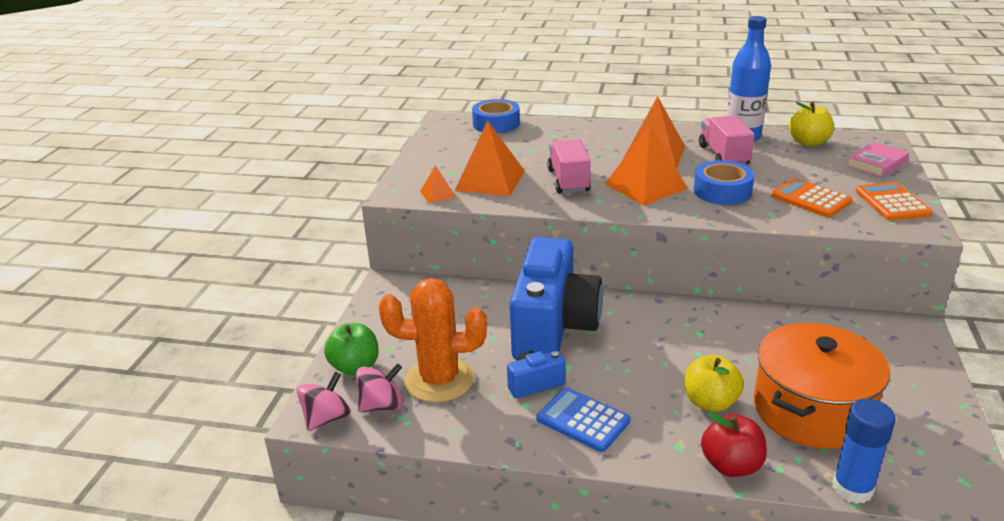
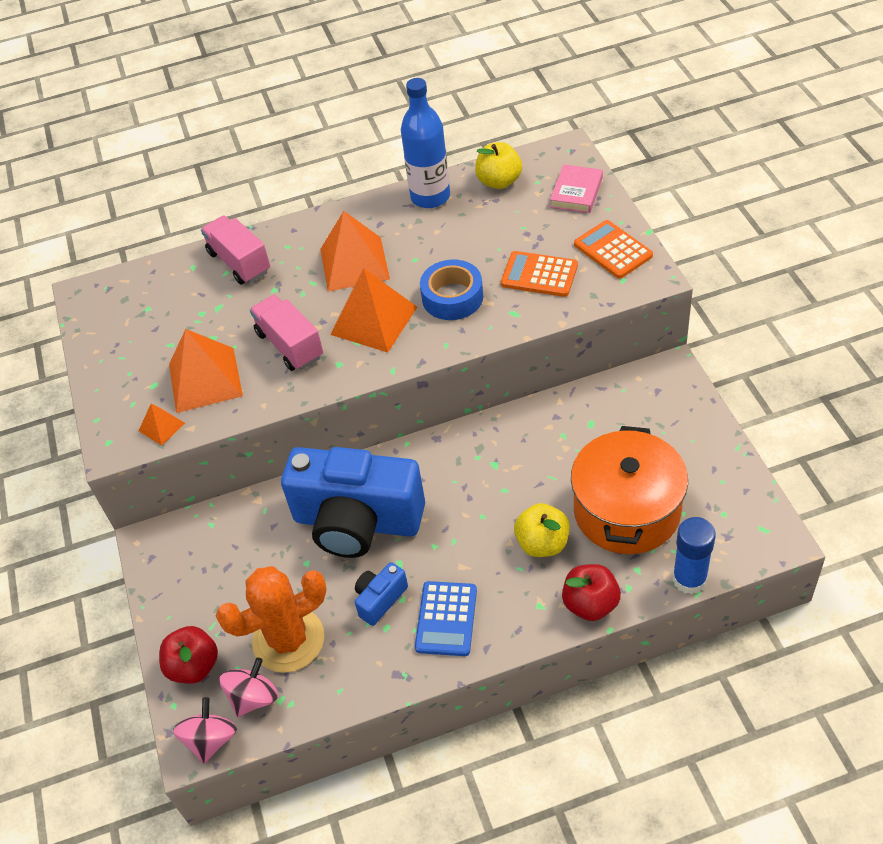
camera: 25 degrees left, 20 degrees up
green apple [324,323,379,375] -> red apple [159,626,218,684]
blue tape [472,99,520,133] -> none
blue camera [510,237,603,360] -> blue camera turned 120 degrees clockwise [281,447,425,558]
blue calculator [536,387,631,452] -> blue calculator turned 90 degrees counterclockwise [415,581,477,656]
pink truck [699,115,755,165] -> pink truck moved to [201,216,270,284]

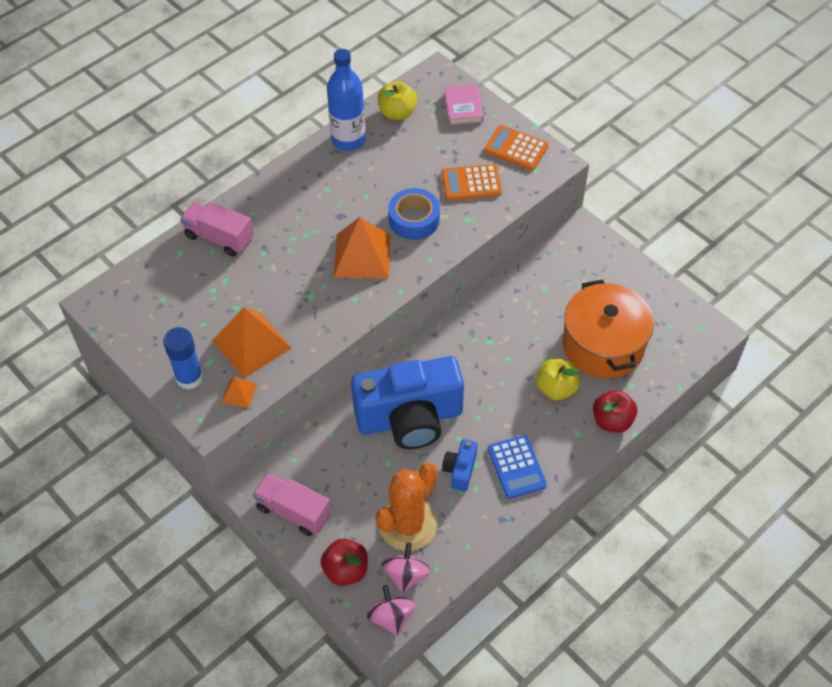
camera: 30 degrees left, 5 degrees up
pink truck [250,295,323,371] -> pink truck moved to [253,473,331,536]
orange pyramid [320,211,390,292] -> none
blue glue stick [672,517,716,594] -> blue glue stick moved to [163,327,203,390]

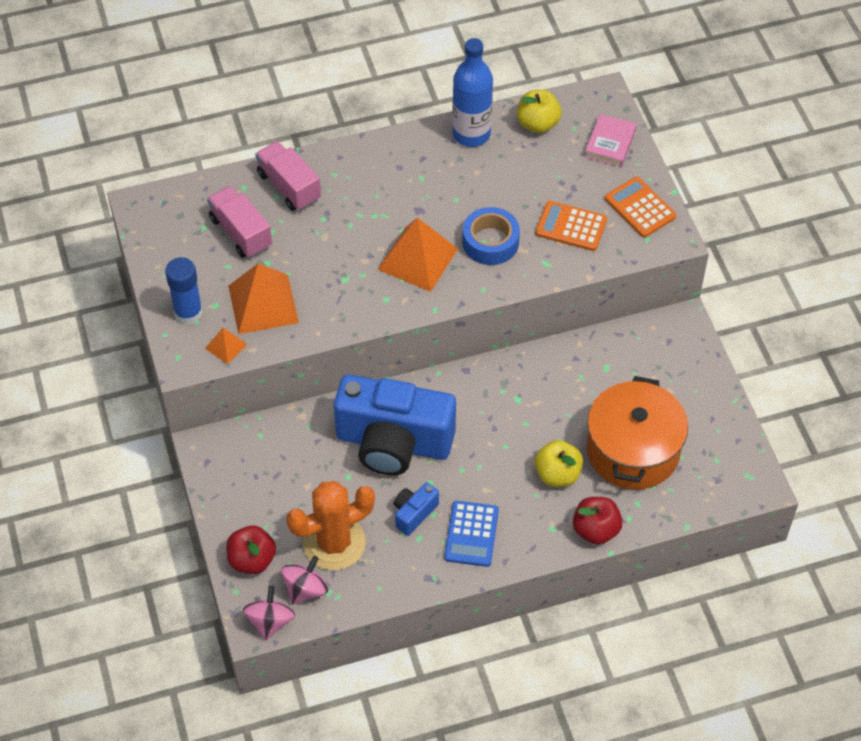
camera: 25 degrees right, 0 degrees up
pink truck [253,473,331,536] -> pink truck moved to [207,186,272,258]

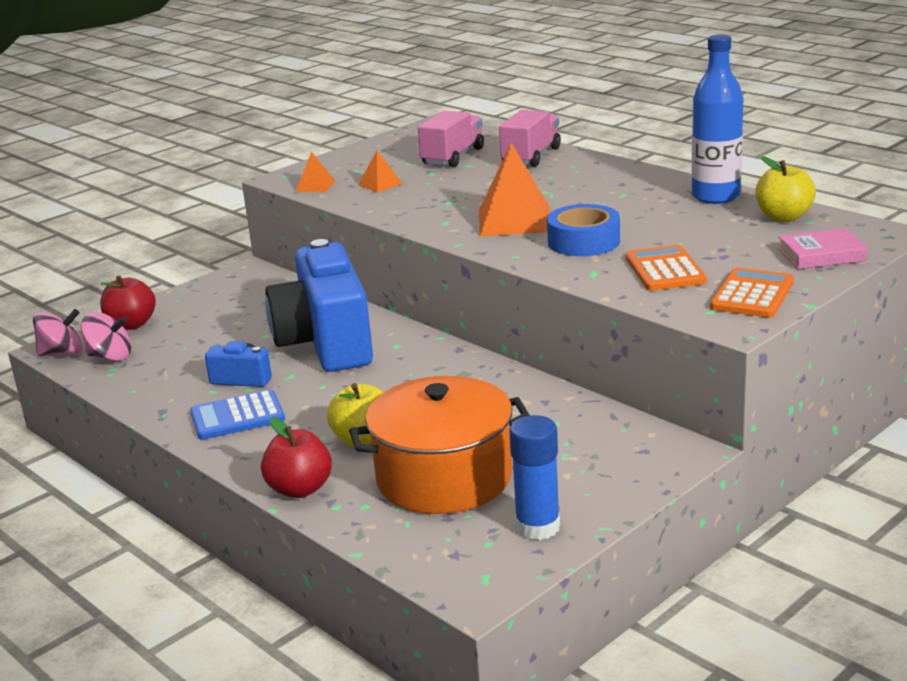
camera: 65 degrees right, 30 degrees down
blue glue stick [165,257,203,325] -> blue glue stick moved to [509,415,560,540]
orange pyramid [228,263,299,334] -> orange pyramid [358,150,403,192], size x0.49
orange cactus [286,481,375,570] -> none

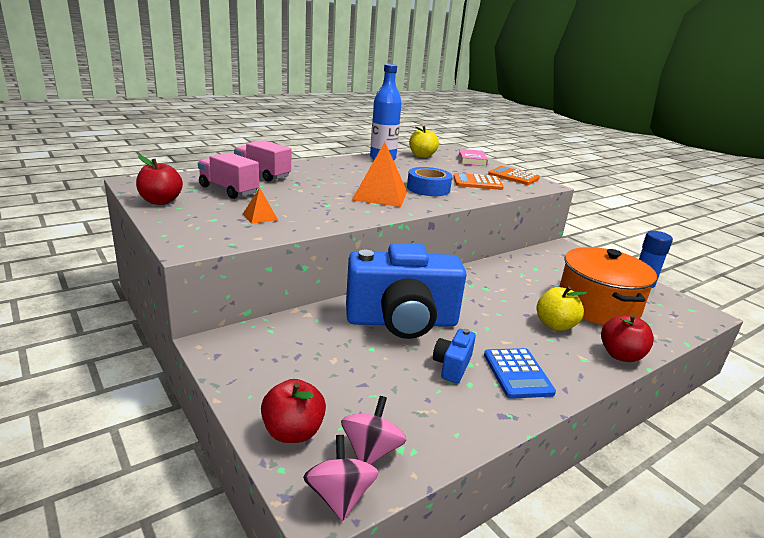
camera: 85 degrees left, 0 degrees up
orange pyramid [296,152,335,192] -> none
none -> red apple [136,155,183,205]

